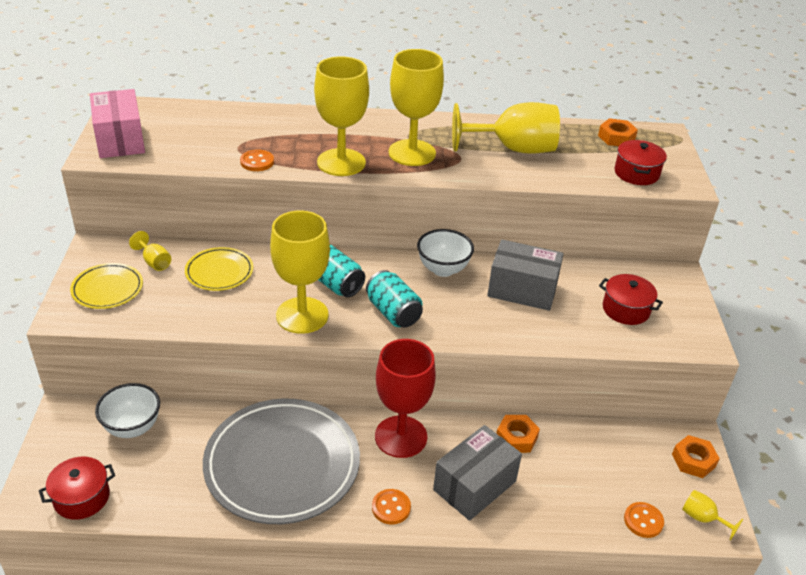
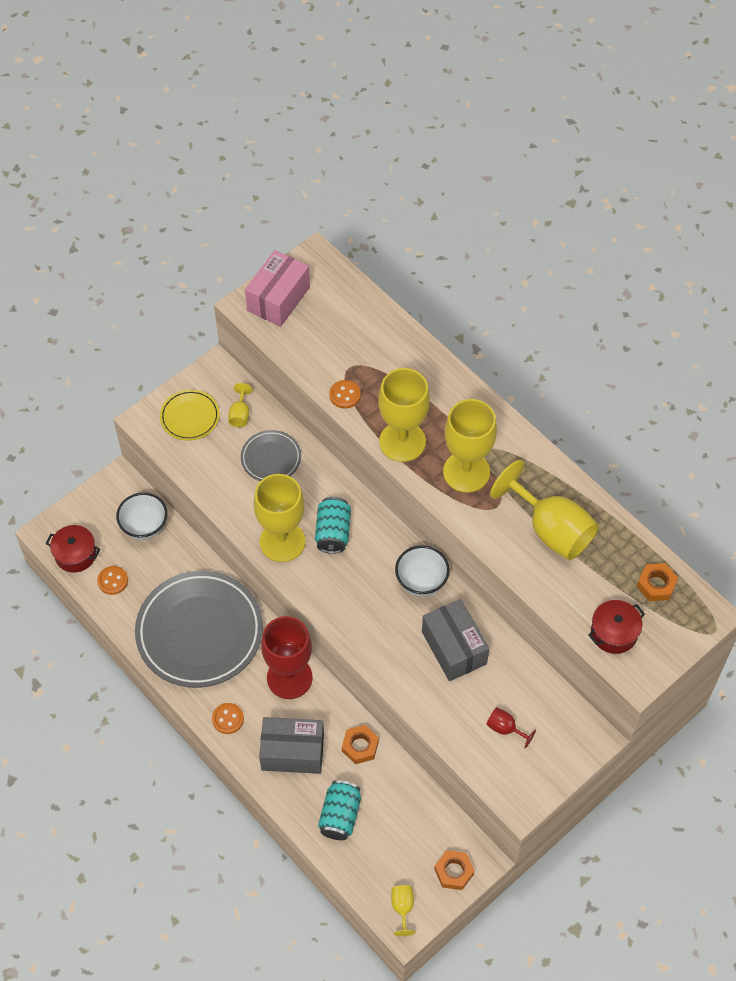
camera: 50 degrees right, 20 degrees up
yellow plate [185,247,253,291] -> grey plate [241,430,301,481]
turquoise can [366,270,423,328] -> turquoise can moved to [318,780,361,840]
red pot [599,274,663,325] -> red goblet [486,707,536,749]
orange button [624,502,664,538] -> orange button moved to [97,566,128,595]

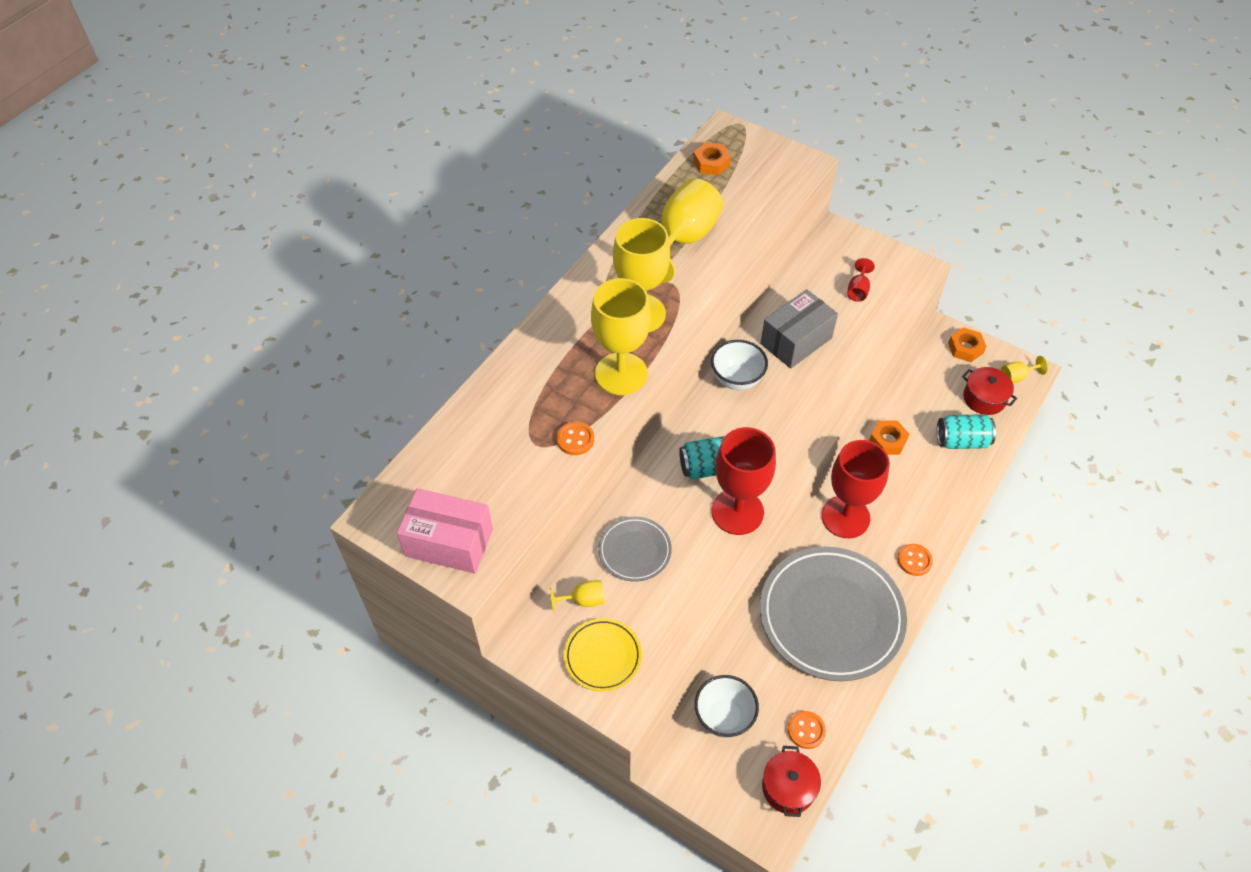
camera: 105 degrees left, 5 degrees down
yellow goblet [254,474,305,562] -> red goblet [711,427,776,535]
grey box [259,717,324,774] -> none
red pot [589,600,645,654] -> red pot moved to [962,367,1017,415]

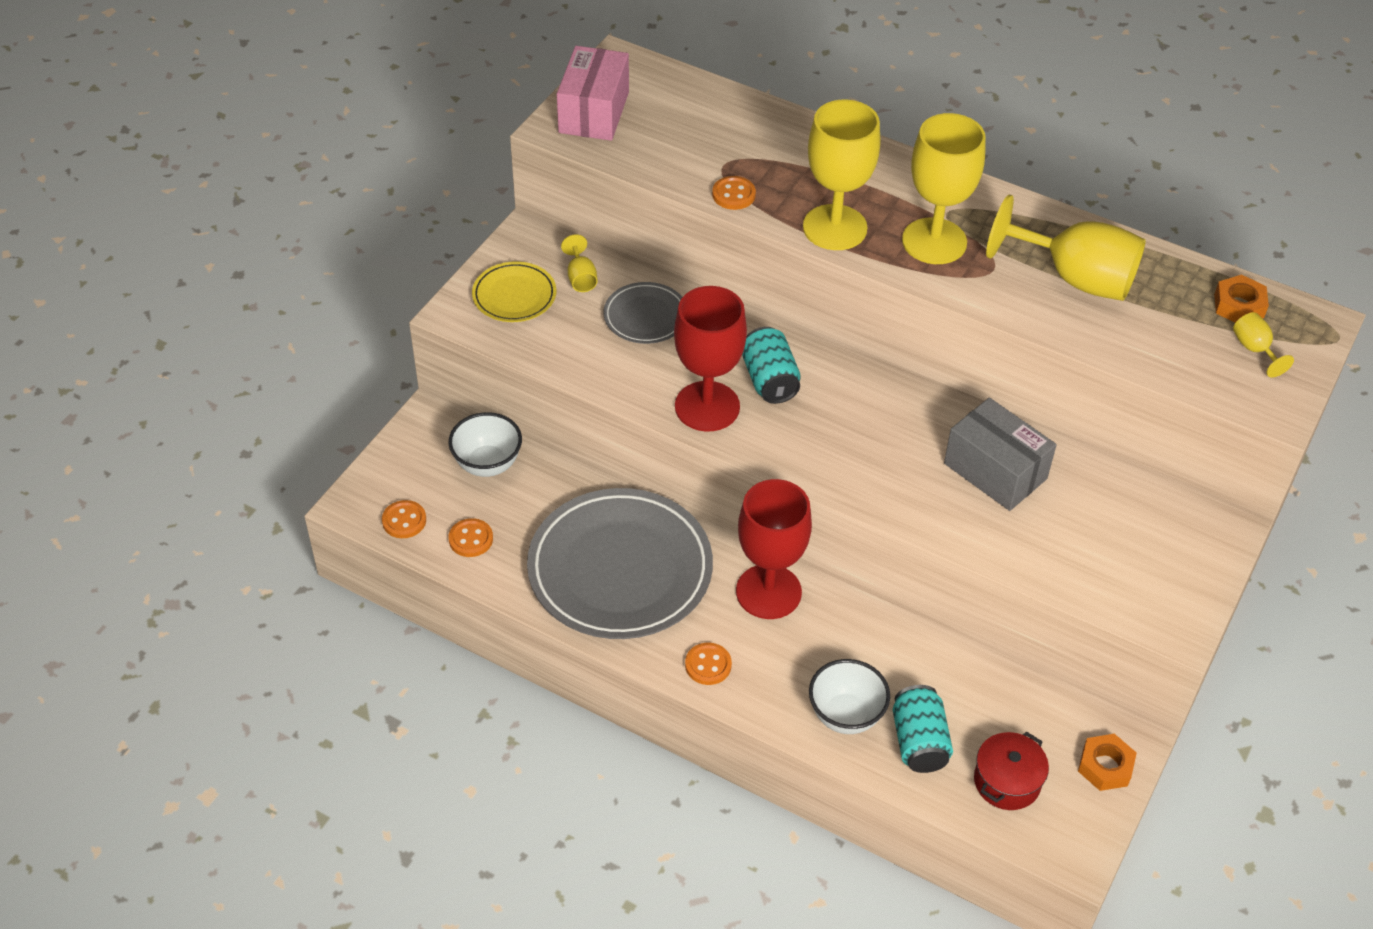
camera: 85 degrees right, 5 degrees down
white bowl [711,340,768,390] -> white bowl moved to [809,659,890,734]
red pot [762,746,821,817] -> orange button [382,500,426,538]
red goblet [847,258,875,302] -> none
orange nut [869,421,909,455] -> none
yellow goblet [1001,356,1048,383] -> yellow goblet moved to [1233,312,1294,378]

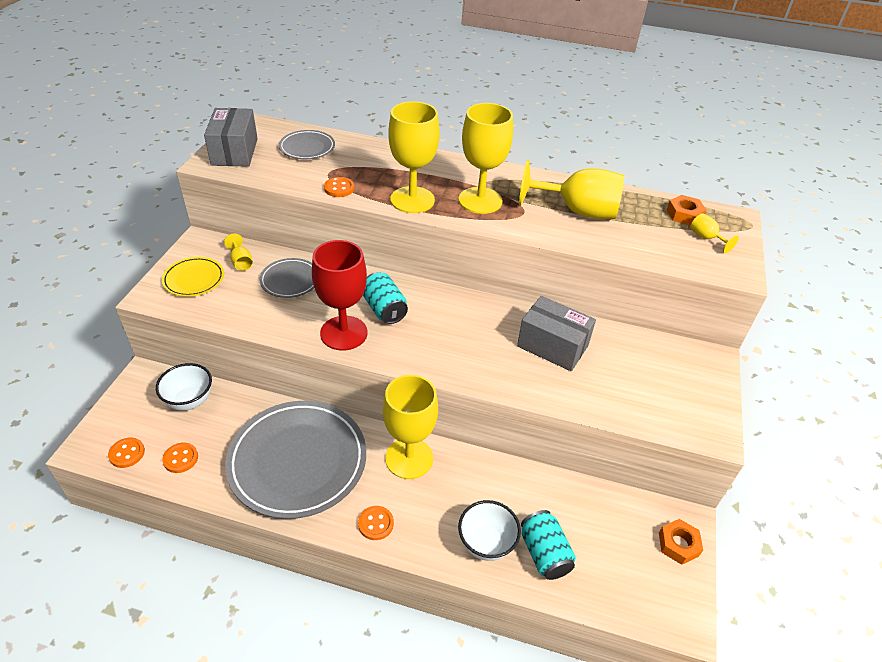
camera: 15 degrees left, 5 degrees down
pink box [557,46,629,141] -> grey box [204,108,258,167]
red goblet [736,479,812,619] -> yellow goblet [383,375,438,479]
red pot [974,731,1049,810] -> none
none -> grey plate [279,130,335,159]

